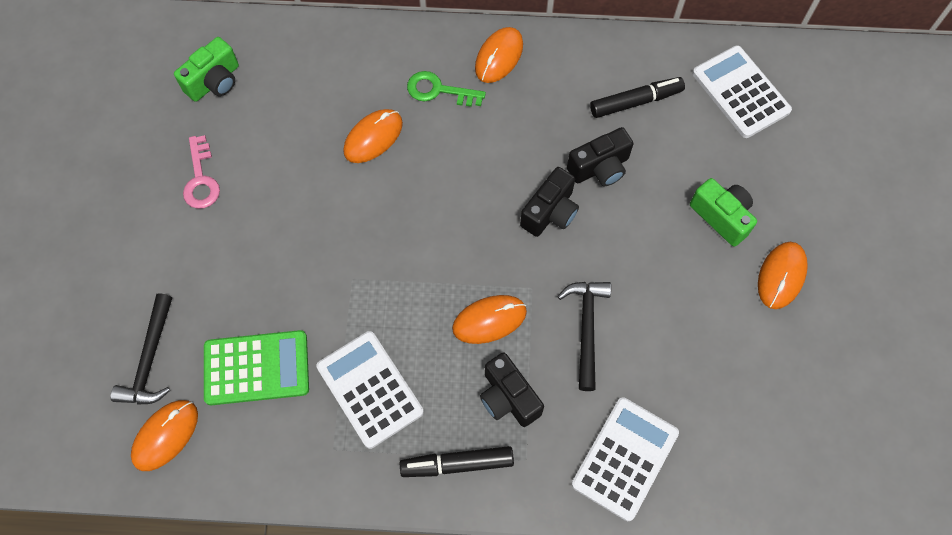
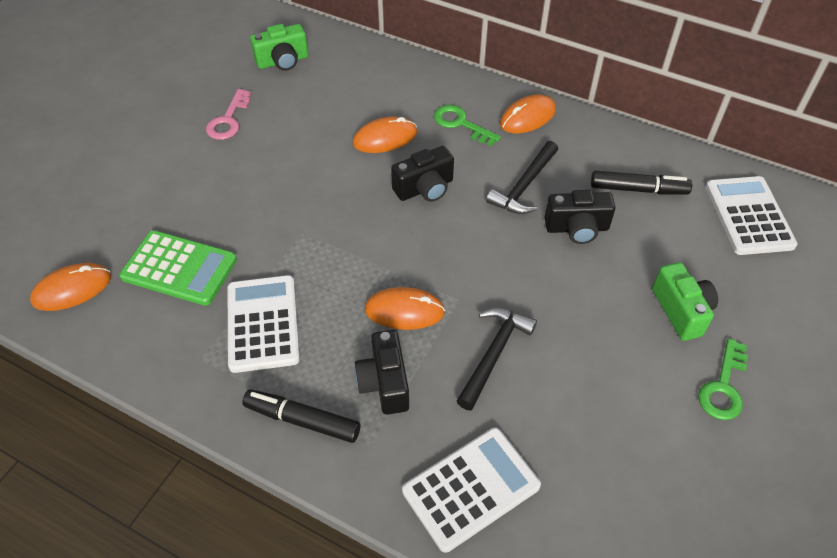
camera: 25 degrees right, 15 degrees down
black hammer [110,293,172,405] -> black hammer moved to [486,141,558,214]
black camera [520,167,579,237] -> black camera moved to [391,146,454,202]
orange mouse [758,242,808,309] -> green key [698,338,748,420]

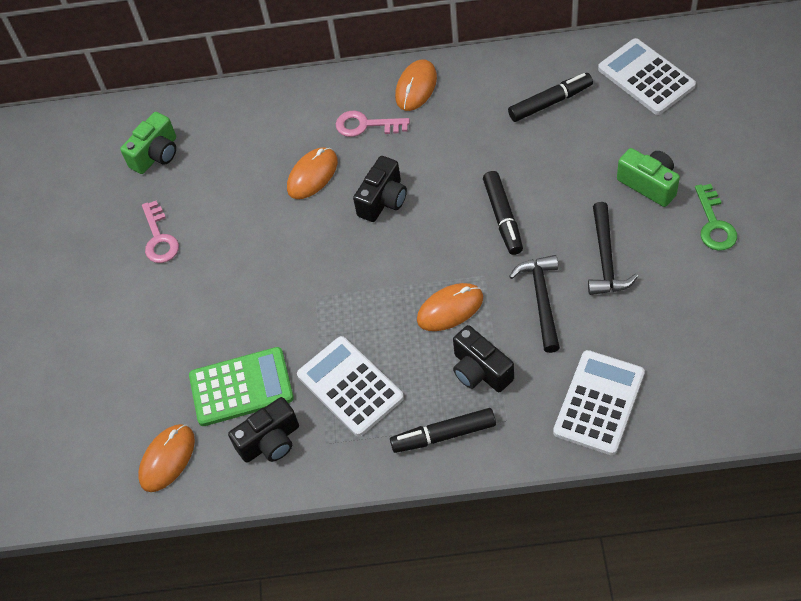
camera: 25 degrees left, 5 degrees up
green key [434,105,501,146] -> pink key [335,111,410,137]
black hammer [486,141,558,214] -> black hammer moved to [588,202,638,295]
black camera [544,190,616,244] -> black camera moved to [228,397,299,463]
none -> black marker [483,171,523,255]

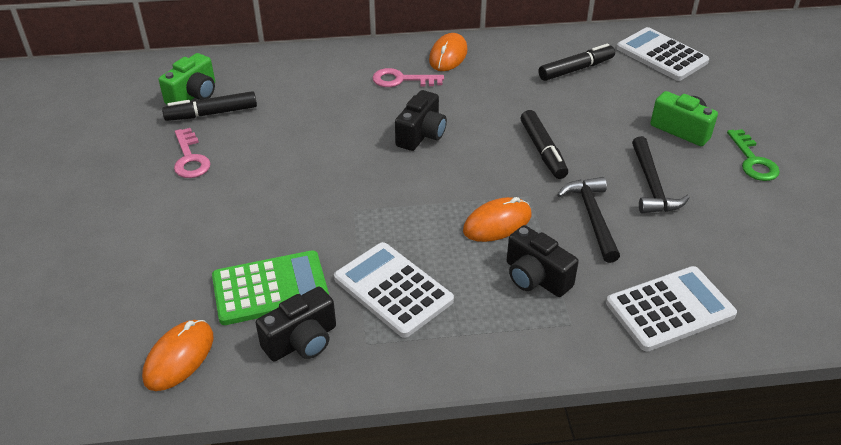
camera: 10 degrees left, 15 degrees down
orange mouse [287,147,338,199] -> none
black marker [390,408,496,453] -> black marker moved to [162,91,257,121]
white calculator [553,350,645,455] -> white calculator turned 45 degrees clockwise [606,266,737,352]

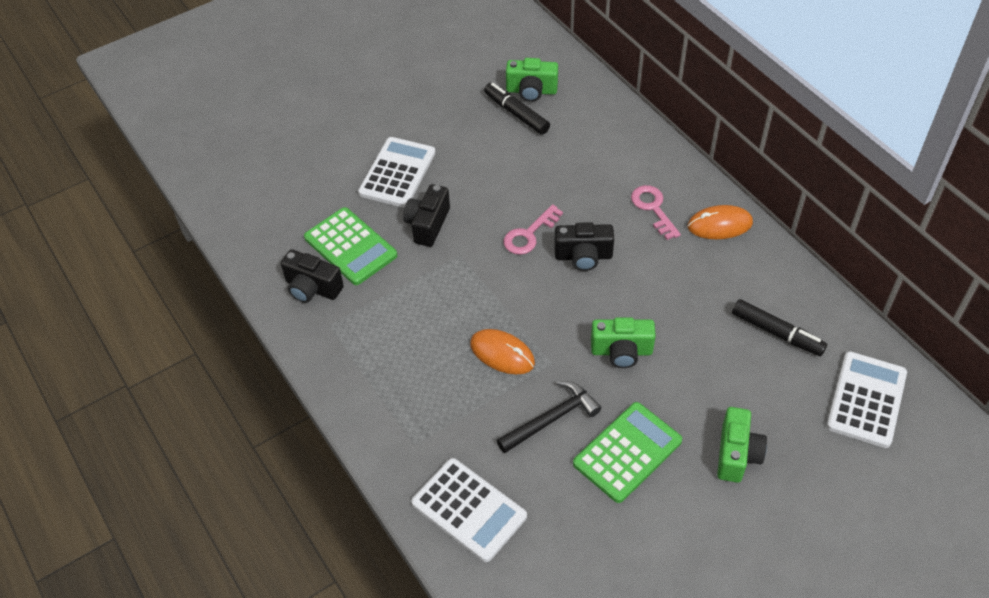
camera: 65 degrees right, 10 degrees up
orange mouse [142,320,213,391] -> none
pink key [174,128,211,178] -> pink key moved to [504,204,563,255]
white calculator [334,242,454,338] -> white calculator moved to [358,137,436,208]
black camera [507,225,579,297] -> black camera moved to [403,184,450,247]
black marker [521,110,568,179] -> green camera [591,317,656,368]
black hammer [632,136,690,213] -> green calculator [573,402,682,503]
green key [727,129,780,181] -> none

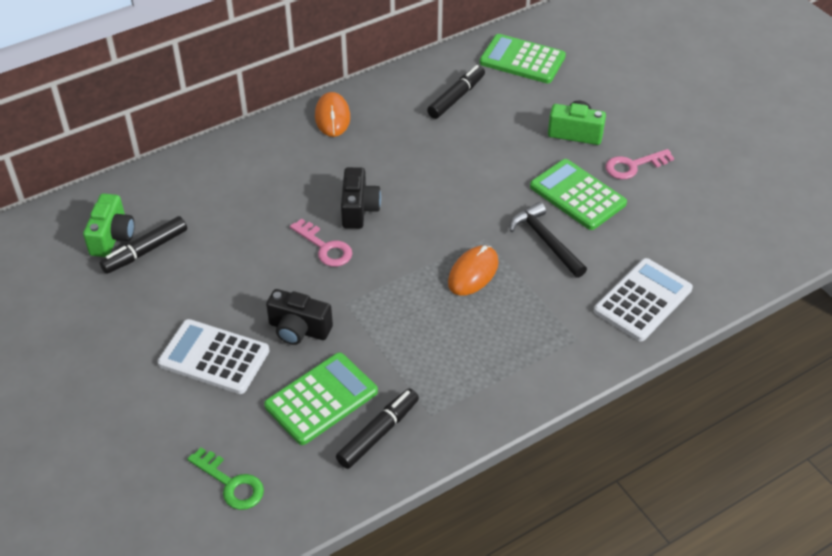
camera: 90 degrees left, 5 degrees down
black camera [281,249,344,303] -> black marker [336,388,419,469]
green camera [591,317,656,368] -> none
pink key [631,185,681,240] -> pink key moved to [605,149,674,179]
white calculator [827,351,907,448] -> green calculator [480,34,566,83]
none -> green key [187,447,264,510]

